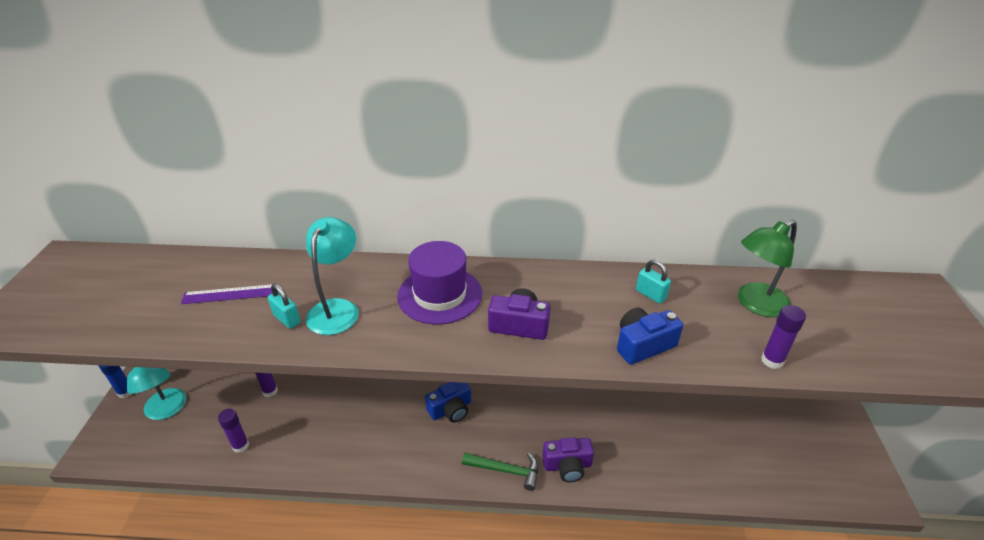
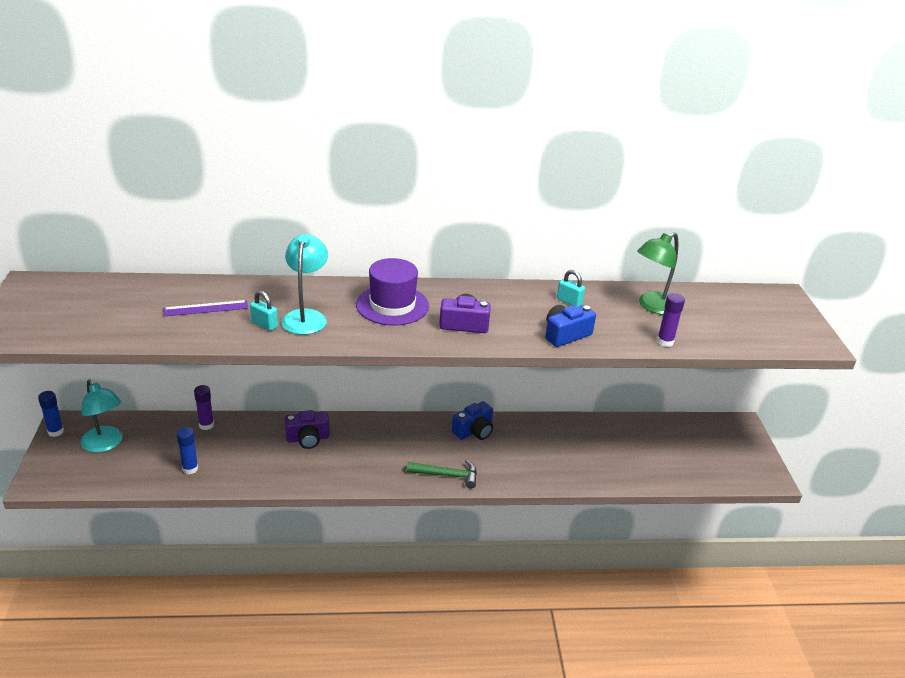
camera: 10 degrees left, 5 degrees down
purple glue stick [218,409,249,453] -> blue glue stick [177,427,198,474]
blue camera [425,382,471,423] -> blue camera moved to [452,401,493,440]
purple camera [542,437,594,482] -> purple camera moved to [285,410,330,449]

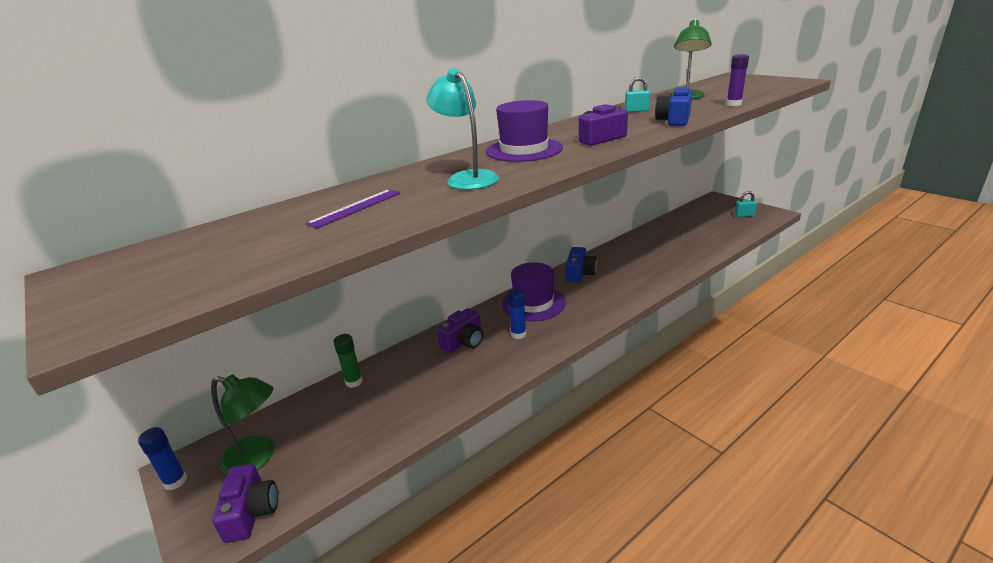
camera: 30 degrees left, 5 degrees down
turquoise lamp [81,379,122,453] -> green lamp [211,374,274,475]
blue glue stick [177,427,198,474] -> blue glue stick moved to [508,289,526,339]
purple glue stick [194,385,214,430] -> green glue stick [333,334,363,388]
turquoise padlock [250,291,278,331] -> turquoise padlock moved to [735,191,757,217]
green hammer [407,460,477,489] -> none
none -> purple camera [212,464,278,543]
none -> purple hat [502,262,566,321]

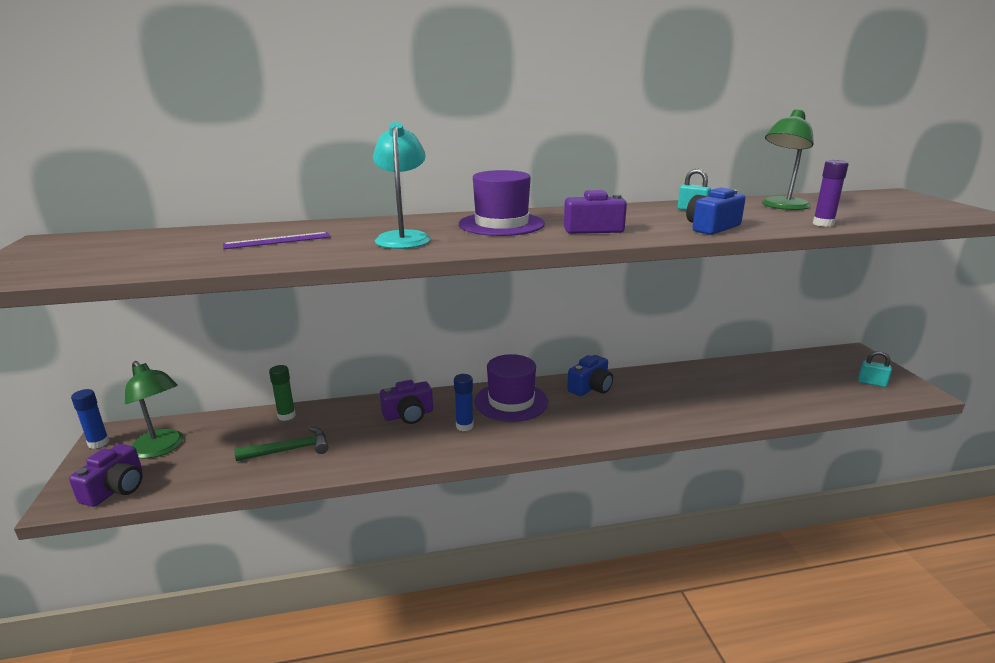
camera: 25 degrees right, 5 degrees down
none -> green hammer [234,427,328,461]

